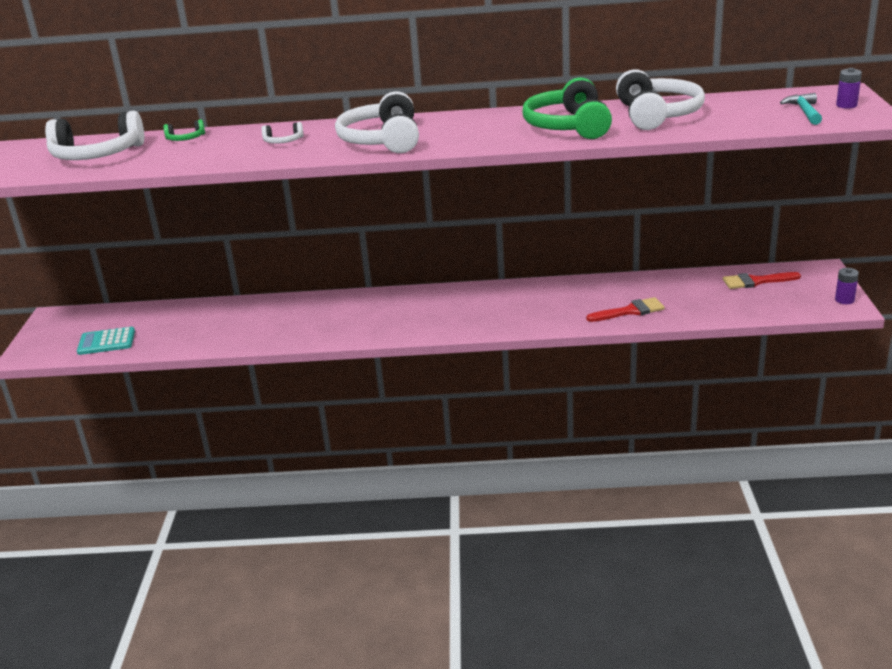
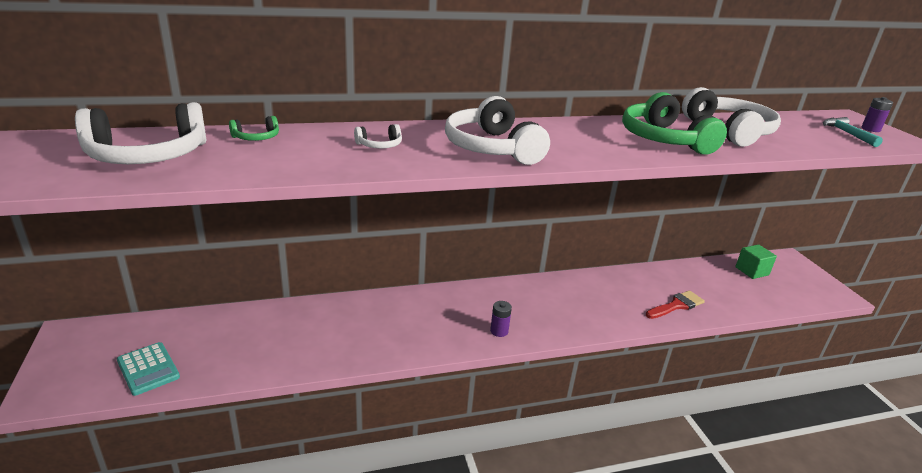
camera: 20 degrees left, 0 degrees up
turquoise calculator [77,327,135,355] -> turquoise calculator turned 105 degrees counterclockwise [117,342,180,396]
red brush [723,272,801,289] -> green cube [735,244,777,279]
purple battery [835,268,859,304] -> purple battery moved to [490,301,512,337]

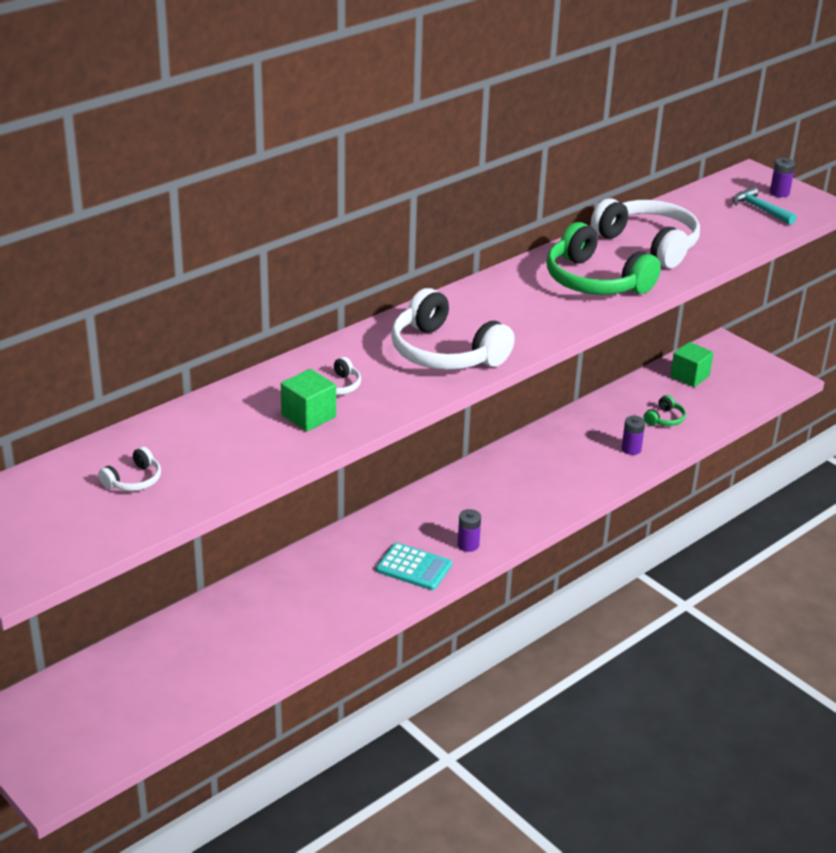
camera: 25 degrees left, 5 degrees up
white headphones [75,102,206,164] -> white headphones [98,447,161,491], size x0.44
turquoise calculator [117,342,180,396] -> turquoise calculator moved to [376,543,452,590]
green headphones [229,116,279,141] -> green headphones moved to [643,395,686,426]
red brush [646,290,705,319] -> purple battery [622,416,645,455]
none -> green cube [281,369,336,431]

